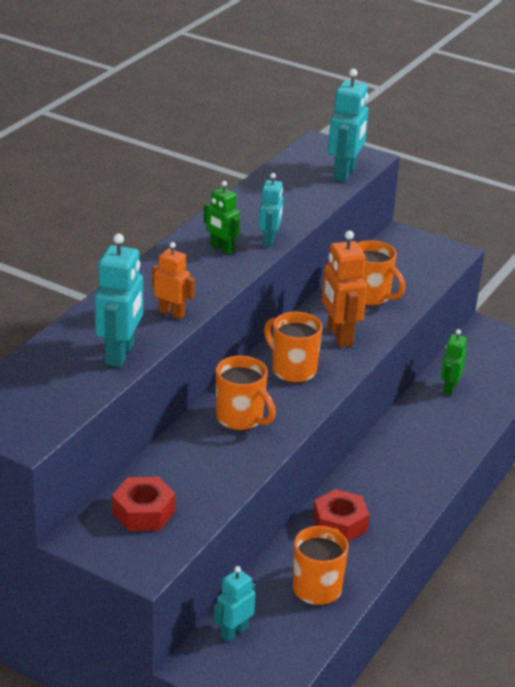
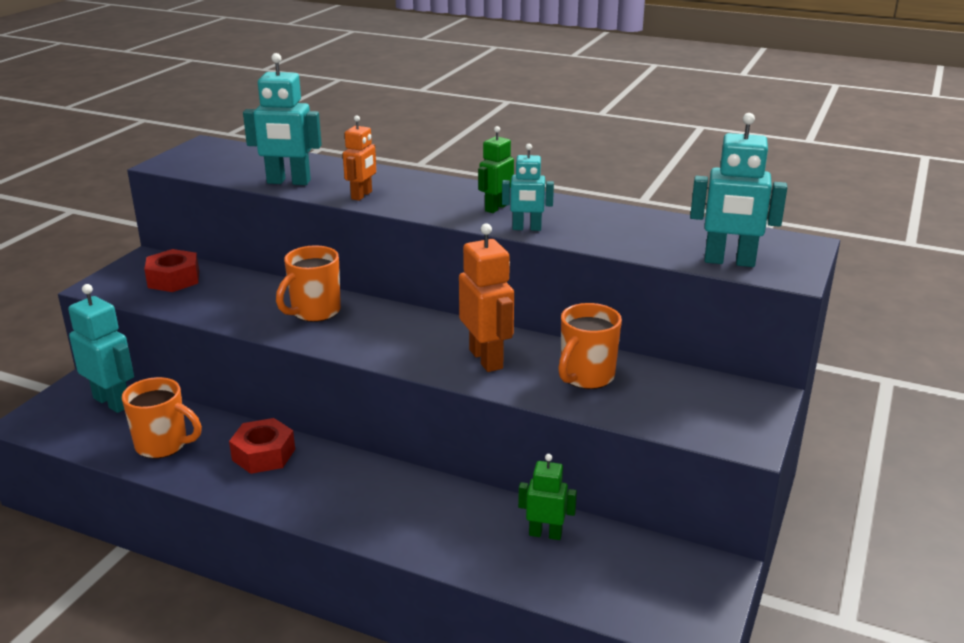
camera: 85 degrees right, 5 degrees down
turquoise robot [213,566,255,642] -> turquoise robot [68,284,134,413], size x1.61
orange mug [264,312,322,383] -> none
orange robot [322,231,367,347] -> orange robot turned 90 degrees clockwise [459,223,514,372]

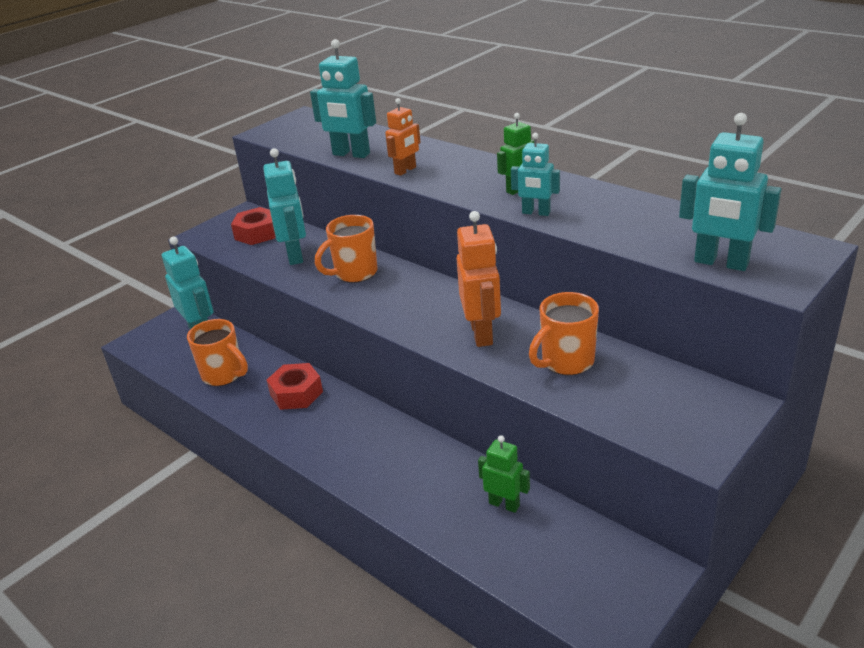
camera: 20 degrees right, 5 degrees up
none -> turquoise robot [263,148,306,265]

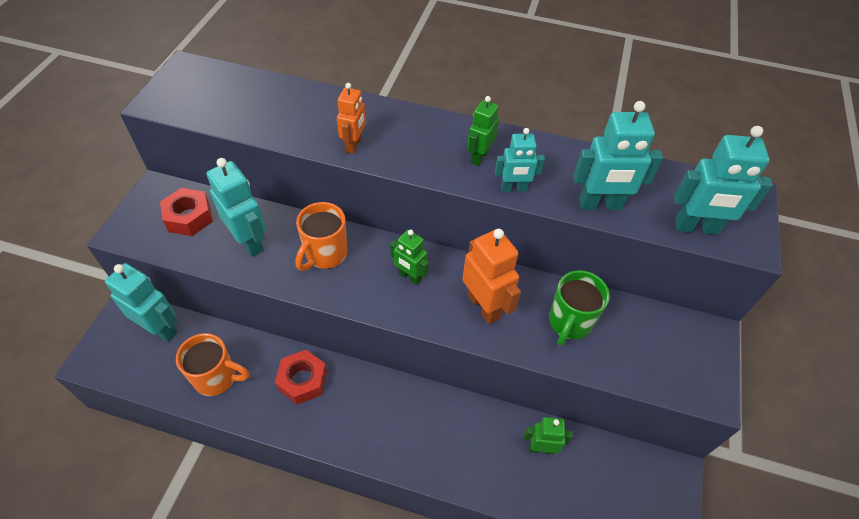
camera: 30 degrees left, 20 degrees up
turquoise robot [310,39,376,158] -> turquoise robot moved to [573,101,663,210]
orange mug [529,292,599,375] -> green mug [549,270,610,346]
none -> green robot [390,230,429,285]

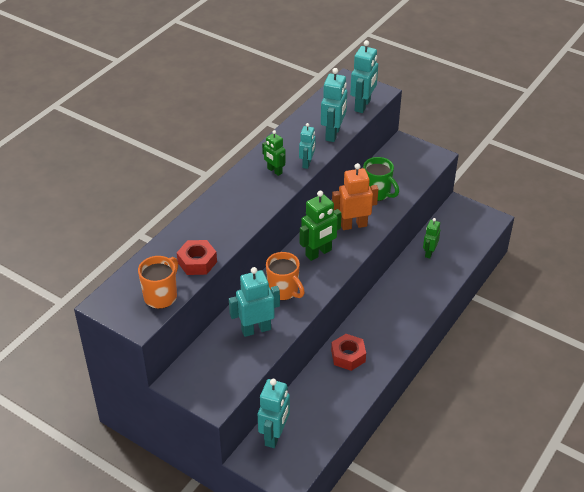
camera: 70 degrees left, 10 degrees down
turquoise robot [105,263,178,342] -> turquoise robot turned 150 degrees clockwise [258,379,290,448]
red nut [160,188,213,236] -> red nut moved to [177,240,217,275]
orange mug [176,333,249,396] -> orange mug moved to [138,256,178,309]
orange robot [337,83,366,154] -> none
green robot [390,230,429,285] -> green robot [300,191,342,261], size x1.61

